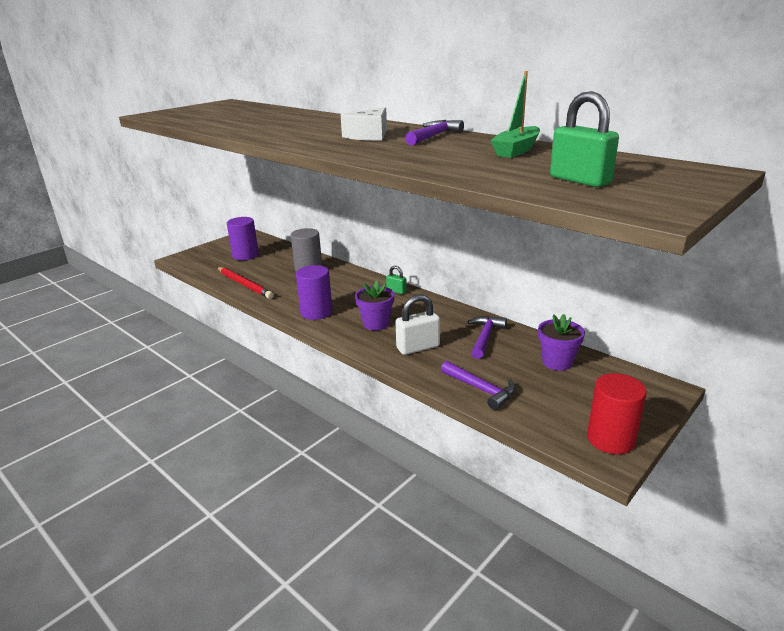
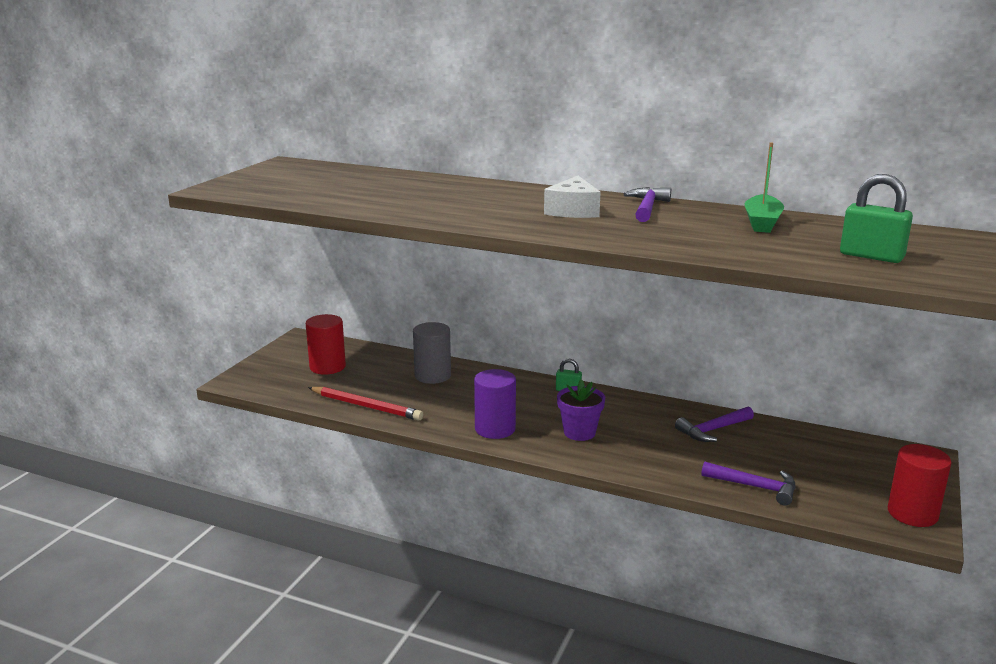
camera: 20 degrees left, 5 degrees down
purple cylinder [227,217,259,260] -> red cylinder [306,314,346,375]
white padlock [396,294,440,355] -> none
purple hammer [468,316,507,359] -> purple hammer turned 120 degrees counterclockwise [675,407,754,442]
purple flower pot [538,314,585,371] -> none

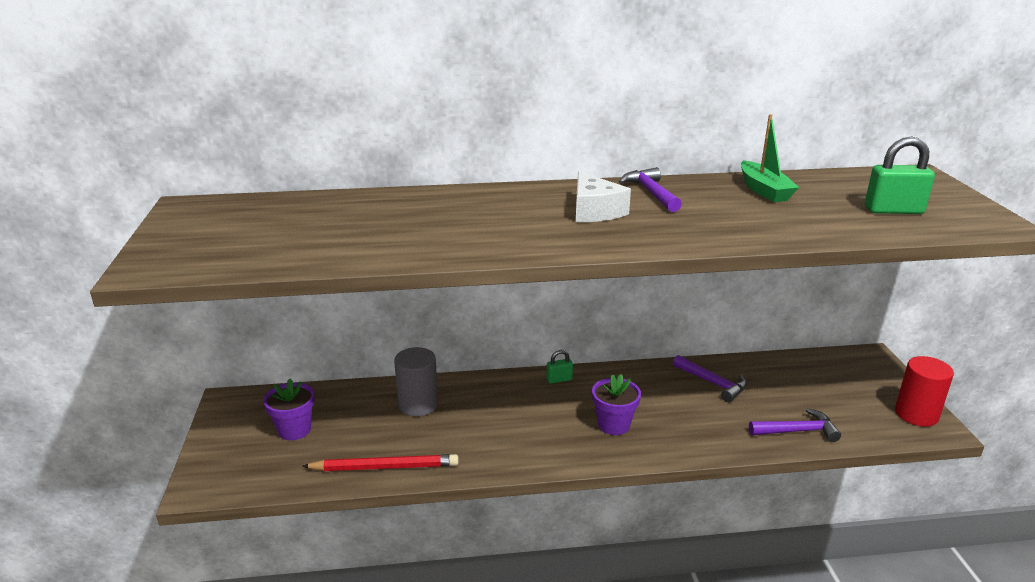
camera: 30 degrees left, 5 degrees up
red cylinder [306,314,346,375] -> purple flower pot [263,379,315,440]
purple cylinder [474,369,516,439] -> none
purple hammer [675,407,754,442] -> purple hammer turned 75 degrees counterclockwise [673,355,747,402]

